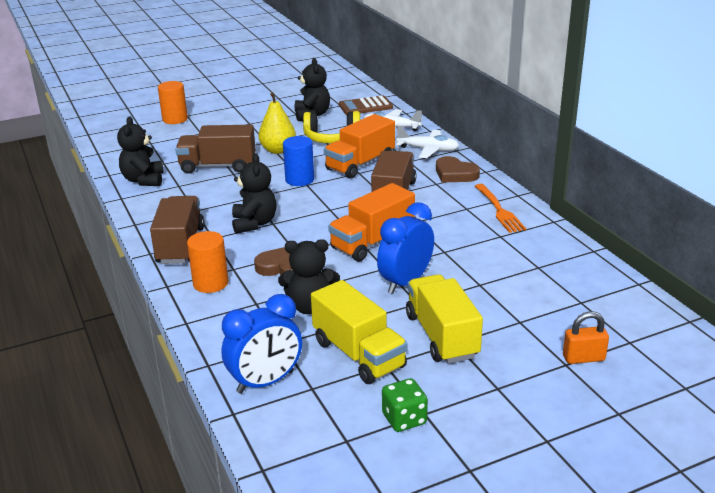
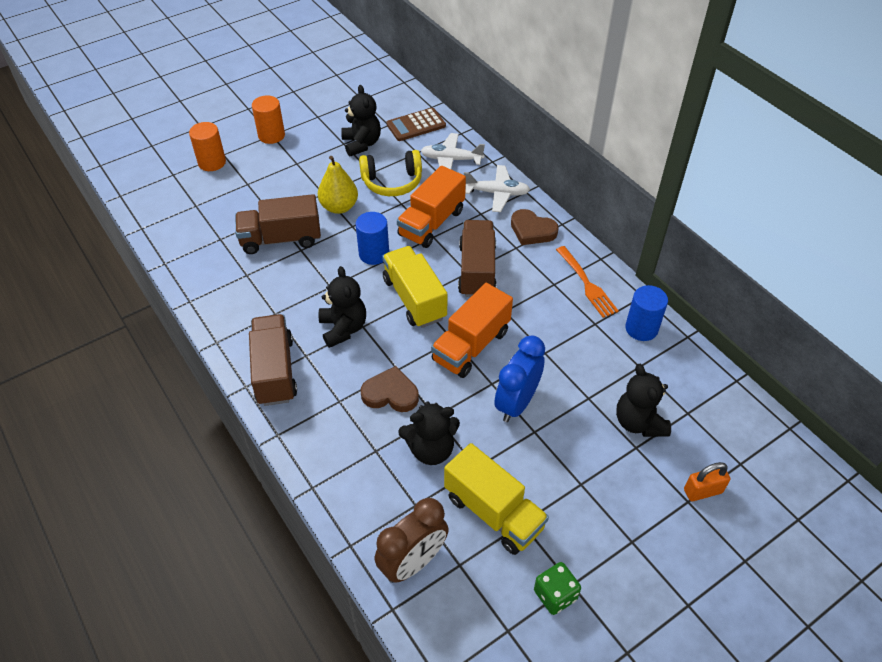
camera: 10 degrees left, 20 degrees up
black teddy bear [117,116,164,186] -> black teddy bear moved to [616,364,671,437]
orange cylinder [187,231,228,293] -> orange cylinder moved to [252,96,285,144]
blue clock [222,294,302,394] -> brown clock [375,498,449,583]
yellow truck [406,274,483,364] -> yellow truck moved to [382,246,447,328]
none -> blue cylinder [625,285,668,341]

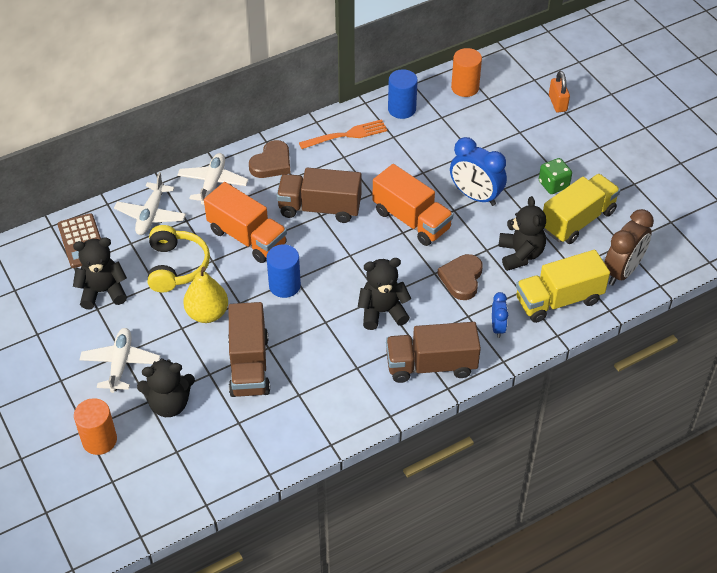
camera: 85 degrees left, 0 degrees up
orange cylinder [252,96,285,144] -> orange cylinder moved to [451,48,482,97]
brown clock [375,498,449,583] -> brown clock turned 75 degrees clockwise [604,209,654,286]
yellow truck [382,246,447,328] -> yellow truck moved to [516,250,610,323]
green dice [534,562,581,615] -> green dice moved to [539,158,572,194]
black teddy bear [616,364,671,437] -> black teddy bear moved to [137,358,195,417]
none -> white plane [80,328,160,393]
none -> blue clock [492,292,508,338]

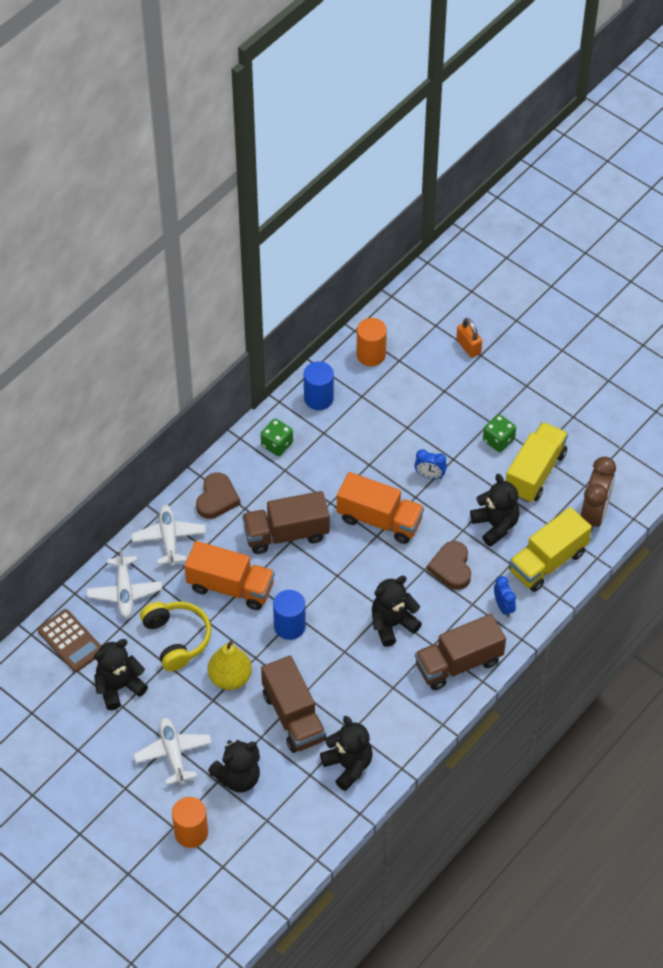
camera: 20 degrees left, 5 degrees up
orange fork [299,119,387,149] -> green dice [261,419,293,456]
blue clock [450,137,507,206] -> blue clock [414,449,447,479], size x0.55
none -> black teddy bear [320,716,373,791]

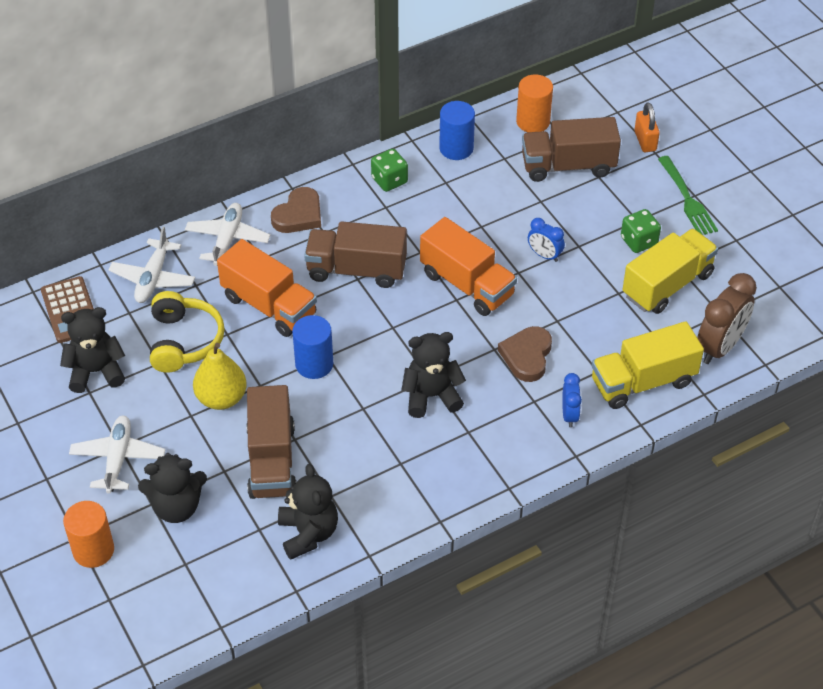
camera: 20 degrees right, 5 degrees down
brown truck [415,614,506,690] -> brown truck moved to [522,117,621,182]
black teddy bear [470,474,520,547] -> none
none -> green fork [658,156,718,235]

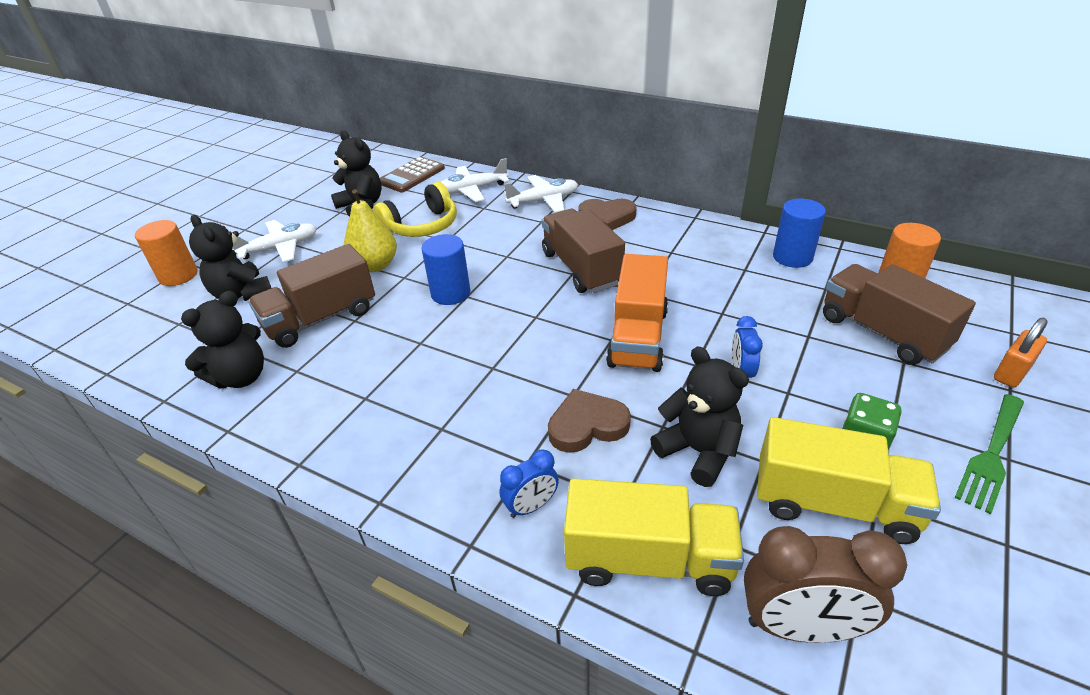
camera: 60 degrees right, 10 degrees down
orange truck [217,239,317,337] -> none
green dice [371,149,408,192] -> none
black teddy bear [401,332,466,418] -> black teddy bear moved to [650,347,749,487]
yellow truck [591,321,704,409] -> yellow truck turned 150 degrees clockwise [564,478,744,596]

